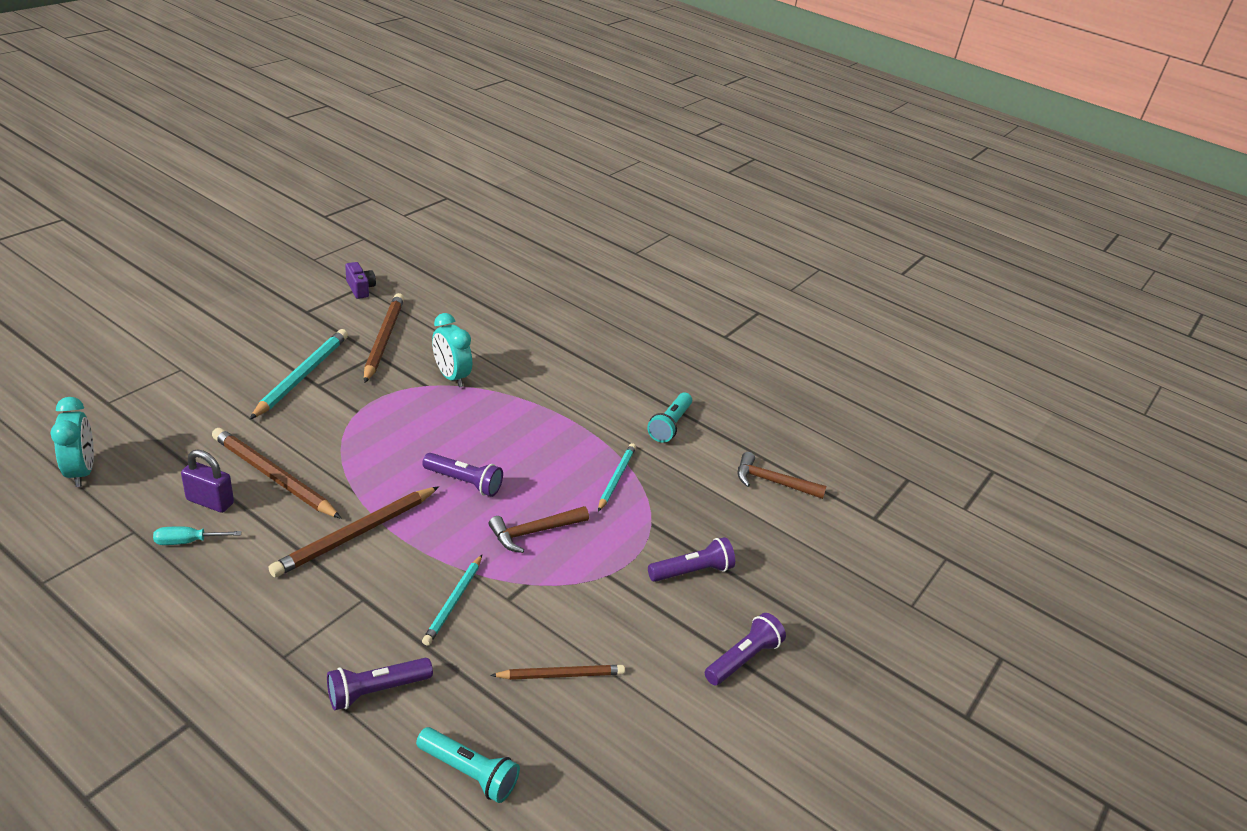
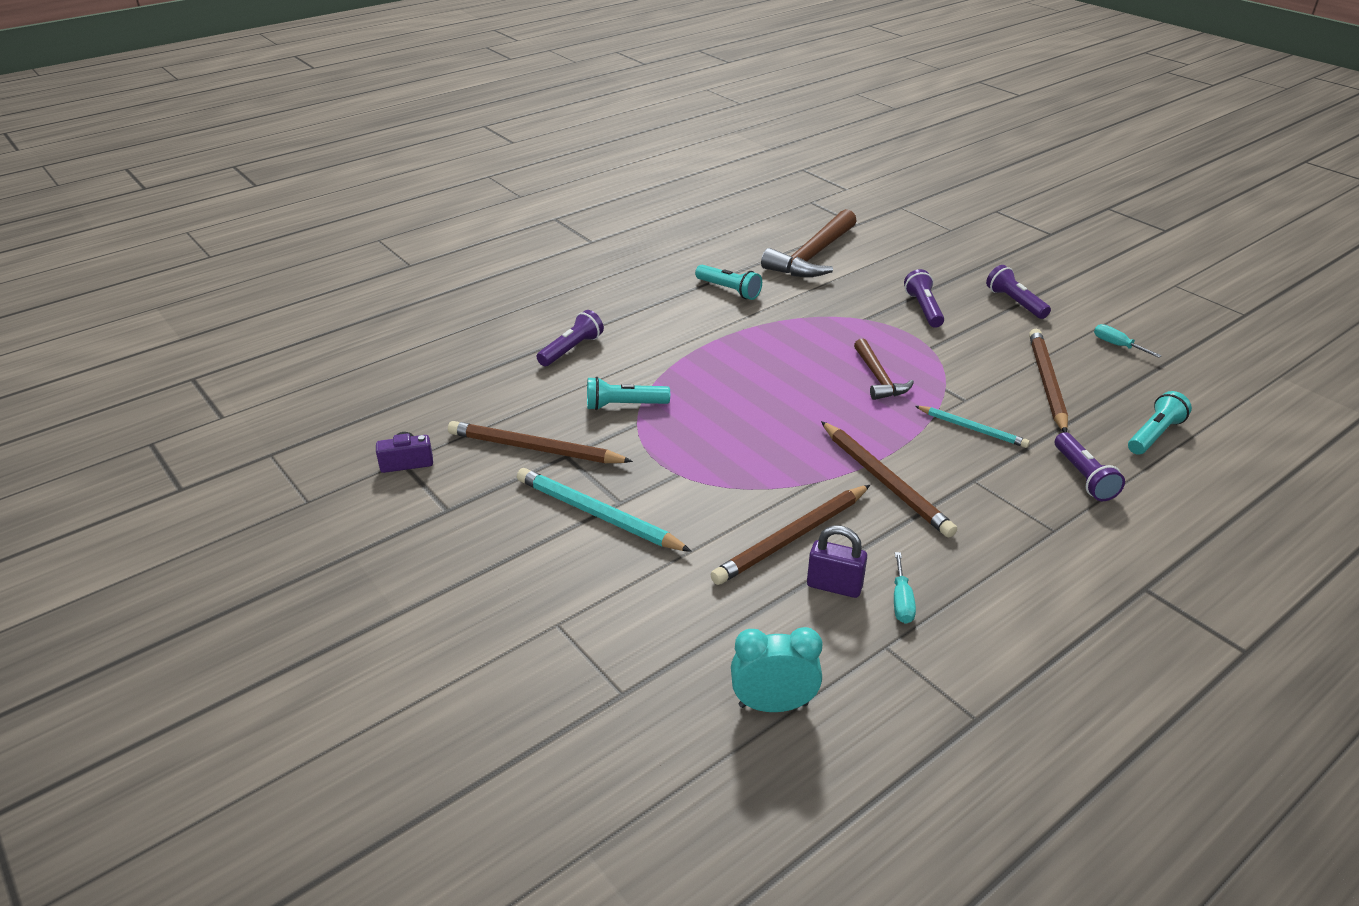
camera: 70 degrees left, 0 degrees up
purple padlock [181,450,234,513] -> purple padlock turned 75 degrees clockwise [807,525,867,598]
purple flashlight [422,453,503,497] -> purple flashlight moved to [536,310,604,366]
turquoise clock [432,313,472,387] -> turquoise flashlight [587,377,670,410]
brown pencil [490,665,625,680] -> brown pencil [1029,329,1068,433], size x1.61
turquoise pencil [598,443,636,512] -> none
brown hammer [738,452,827,499] -> brown hammer [761,209,857,277], size x1.72
none -> turquoise screwdriver [1094,324,1162,358]

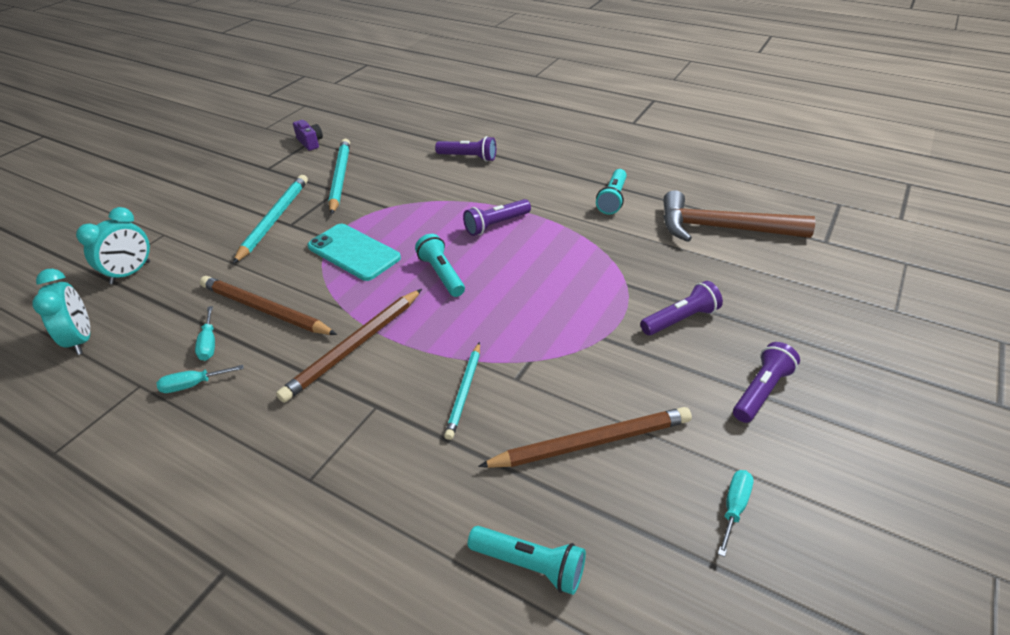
camera: 70 degrees right, 5 degrees up
brown pencil [448,421,633,463] -> turquoise pencil [328,139,350,215]
turquoise flashlight [587,377,670,410] -> turquoise flashlight moved to [415,234,465,297]
purple padlock [807,525,867,598] -> turquoise screwdriver [195,306,215,361]
brown hammer [854,338,914,400] -> none
purple flashlight [1055,432,1125,501] -> purple flashlight moved to [463,199,531,236]
none -> turquoise clock [76,207,150,284]
none -> turquoise phone [307,224,401,281]

